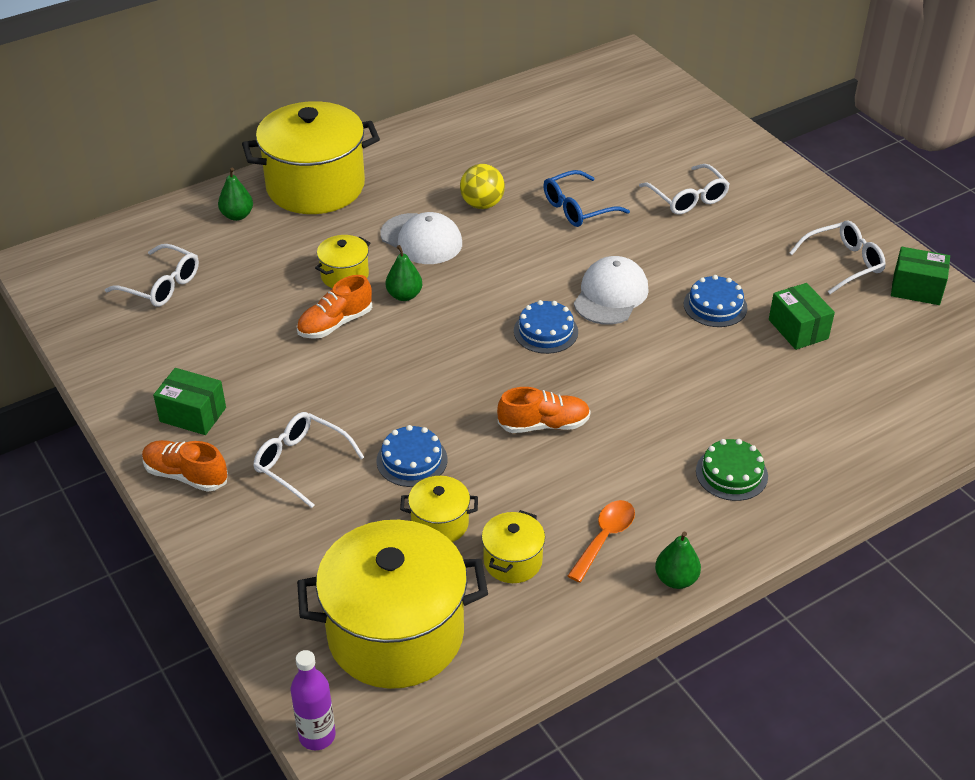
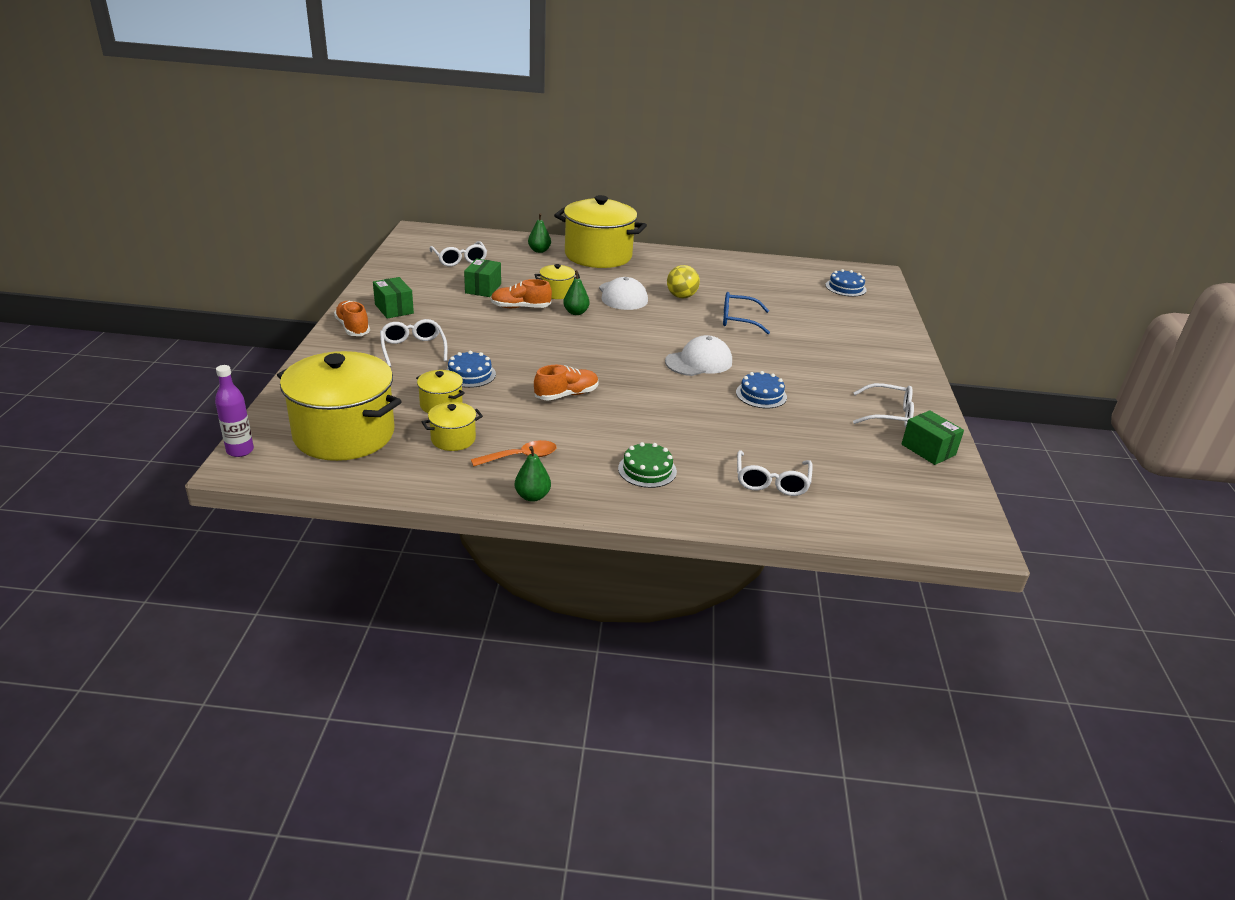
camera: 35 degrees right, 10 degrees down
orange shoe [497,387,591,433] -> orange shoe turned 60 degrees counterclockwise [534,365,599,401]
blue cake [514,300,578,354] -> blue cake moved to [825,269,867,297]
white glasses [639,164,730,215] -> white glasses moved to [737,450,813,496]
green box [769,283,835,350] -> green box moved to [464,259,501,297]

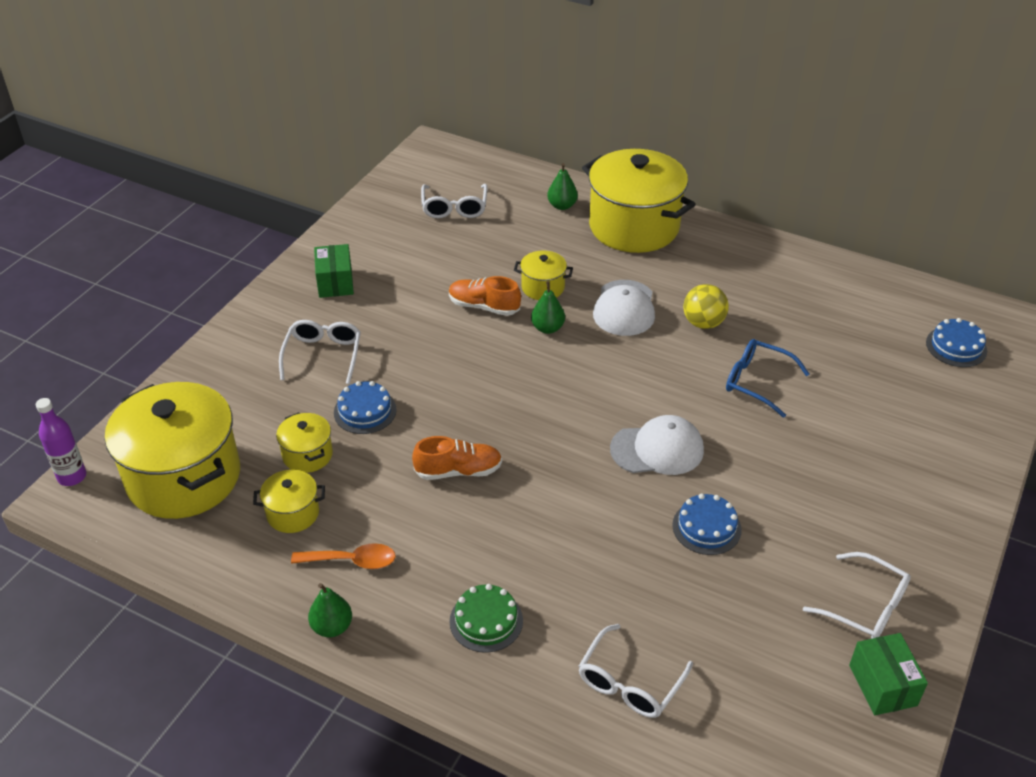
camera: 25 degrees right, 10 degrees up
orange shoe [334,301,370,336] -> none
green box [464,259,501,297] -> none

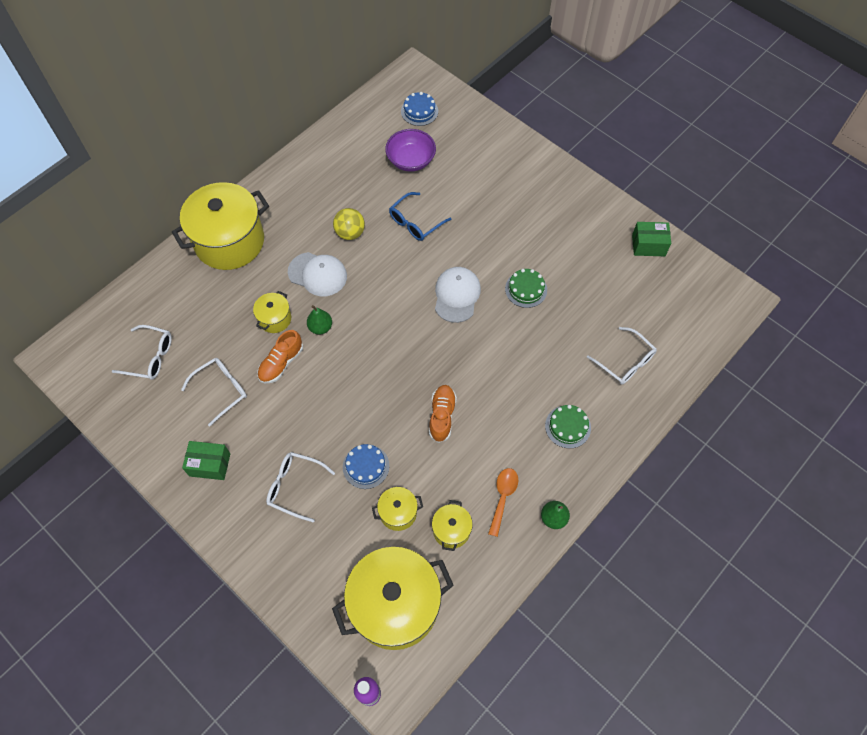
camera: 75 degrees left, 20 degrees up
green pear [547,163,578,210] -> none
blue cake [672,493,742,555] -> green cake [505,269,547,308]
white glasses [803,552,911,639] -> white glasses moved to [181,358,247,426]
none -> purple bowl [385,129,436,172]

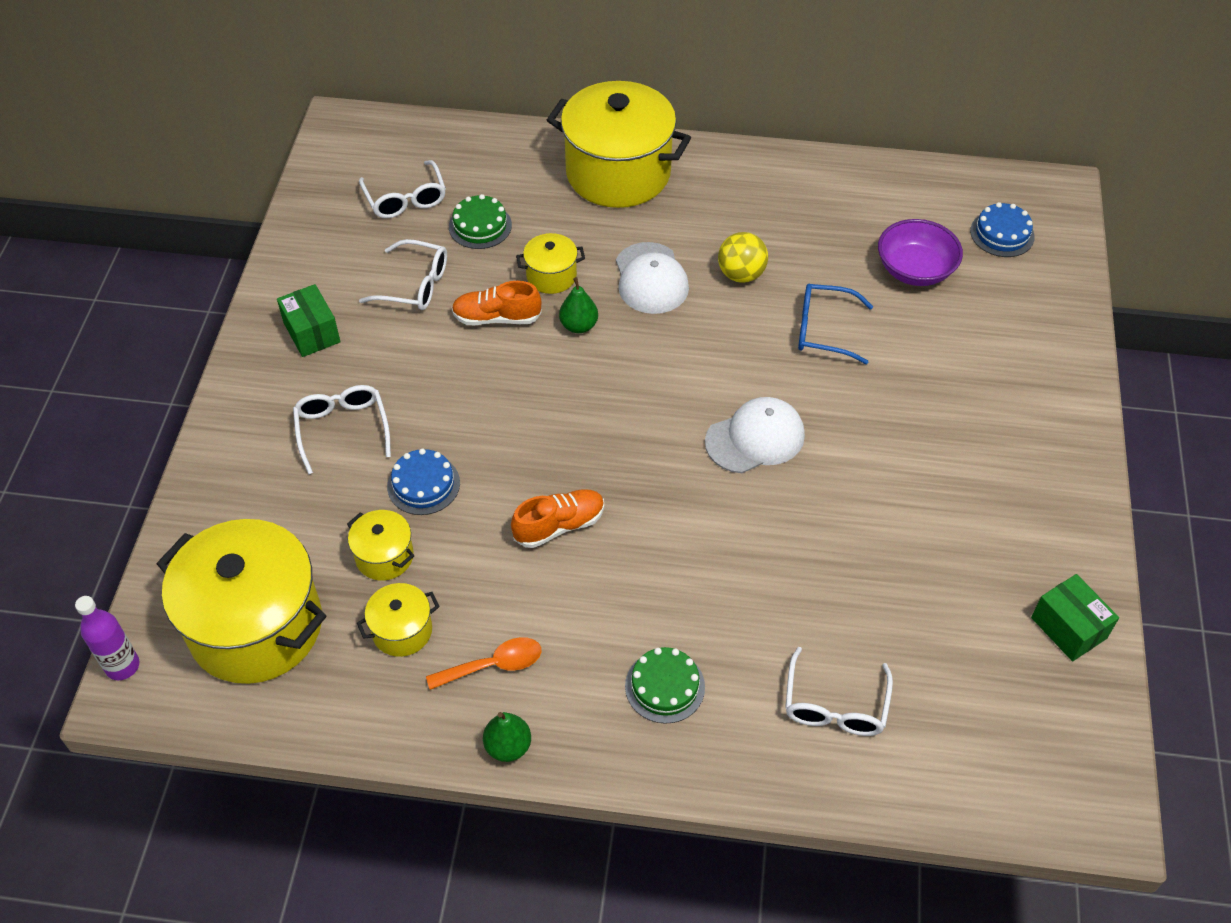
camera: 55 degrees right, 10 degrees down
green cake [505,269,547,308] -> green cake moved to [449,194,512,249]

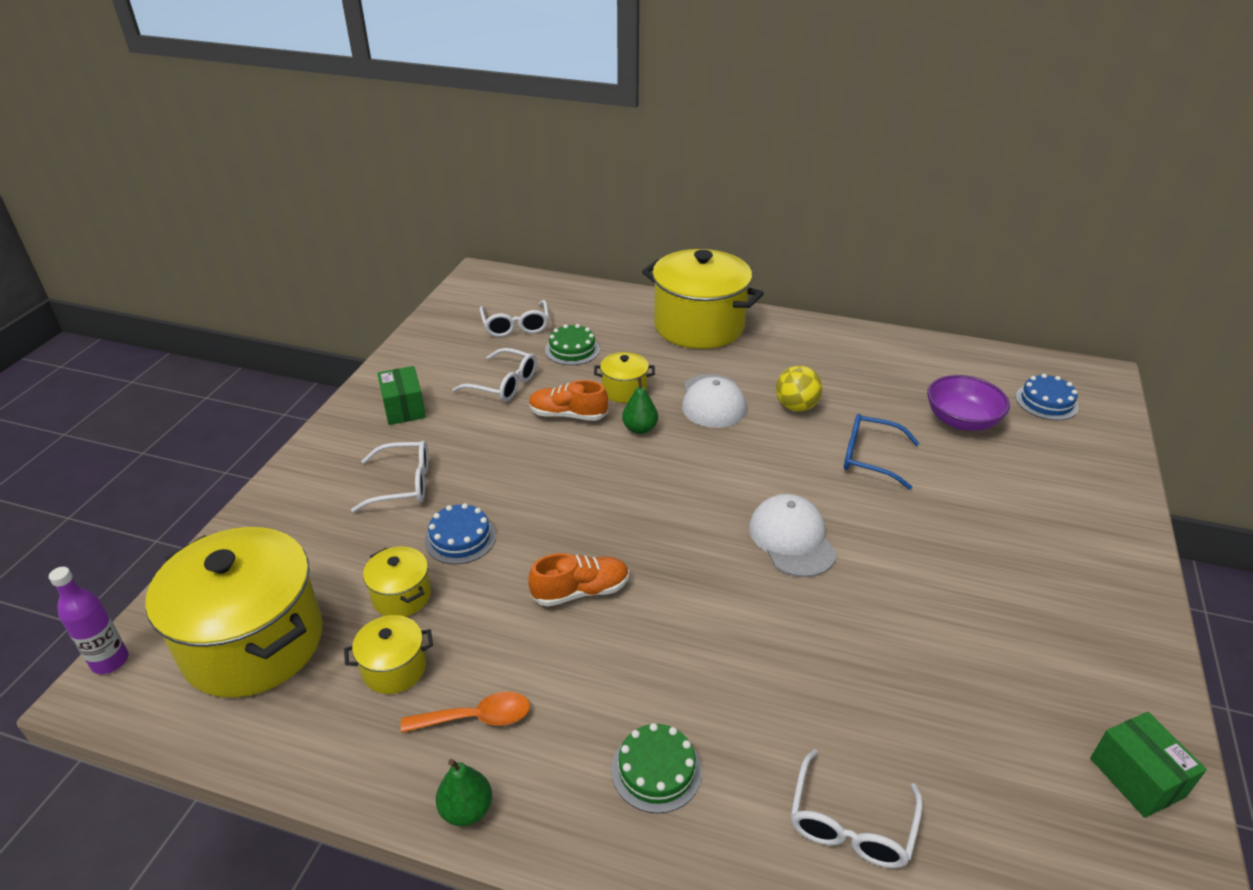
camera: 10 degrees right, 15 degrees down
white glasses [293,385,391,475] -> white glasses turned 90 degrees clockwise [351,441,429,512]
white cap [705,397,805,473] -> white cap turned 90 degrees counterclockwise [749,494,837,577]

